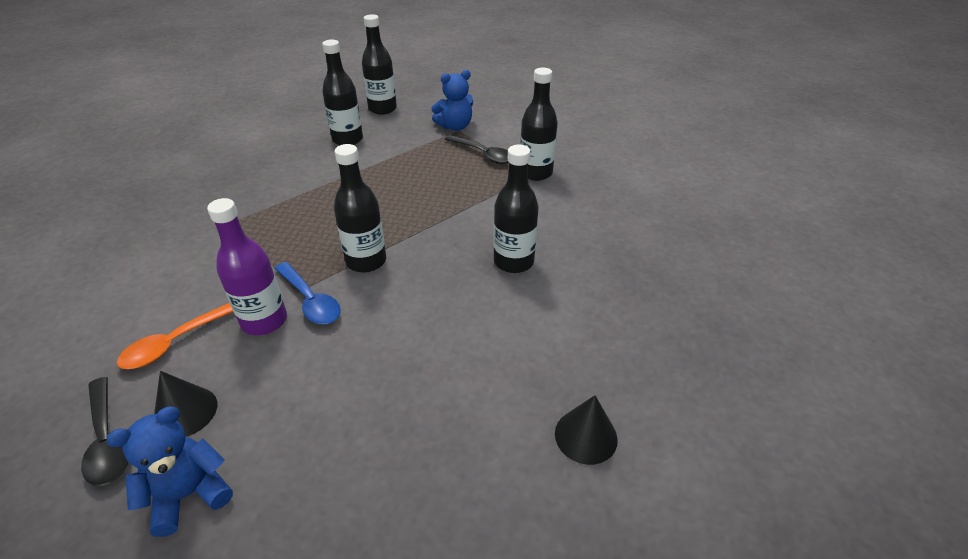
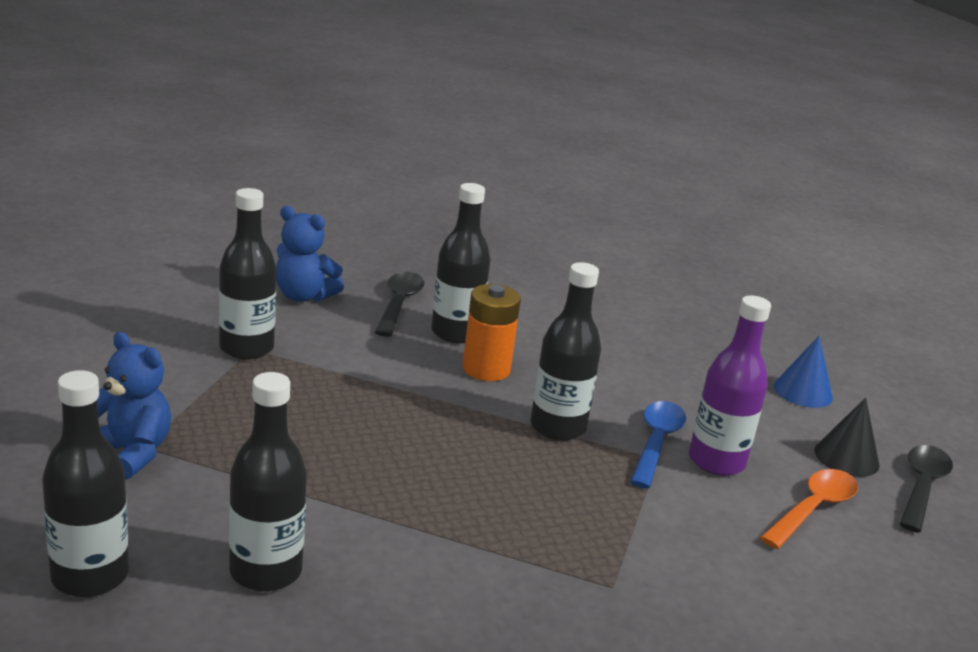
camera: 125 degrees left, 15 degrees down
blue teddy bear [106,406,233,537] -> blue teddy bear moved to [276,206,344,302]
orange spoon [117,303,233,369] -> orange spoon turned 60 degrees counterclockwise [760,469,858,549]
black spoon [445,135,509,164] -> black spoon moved to [375,272,425,337]
black cone [555,395,618,465] -> none
none -> orange battery [462,284,521,381]
none -> blue cone [774,336,833,408]

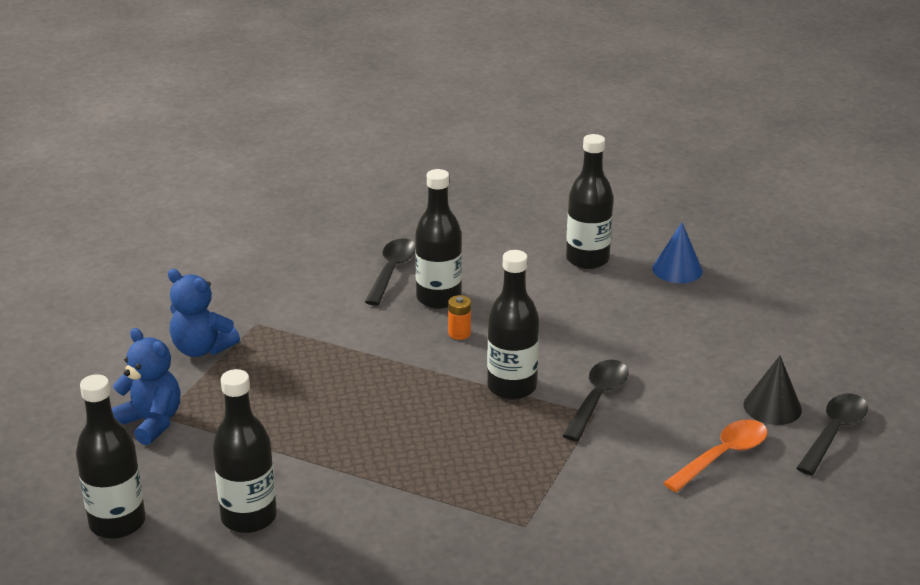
camera: 10 degrees right, 5 degrees up
black bottle [219,188,277,360] -> black bottle moved to [566,134,614,269]
blue teddy bear [276,206,344,302] -> blue teddy bear moved to [168,269,240,357]
orange battery [462,284,521,381] -> orange battery [448,295,471,340], size x0.52
blue spoon [630,401,686,488] -> black spoon [562,360,628,441]
purple bottle [689,295,771,476] -> none
blue cone [774,336,833,408] -> blue cone moved to [652,223,703,283]

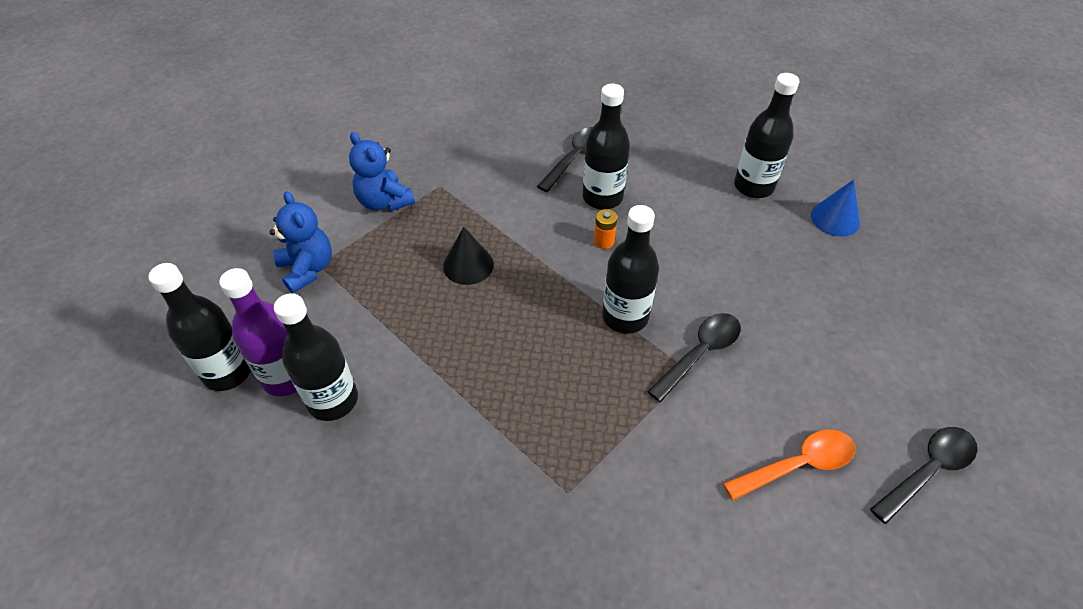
camera: 20 degrees right, 20 degrees up
black cone [743,356,802,425] -> black cone moved to [443,227,494,285]
none -> purple bottle [219,268,297,396]

